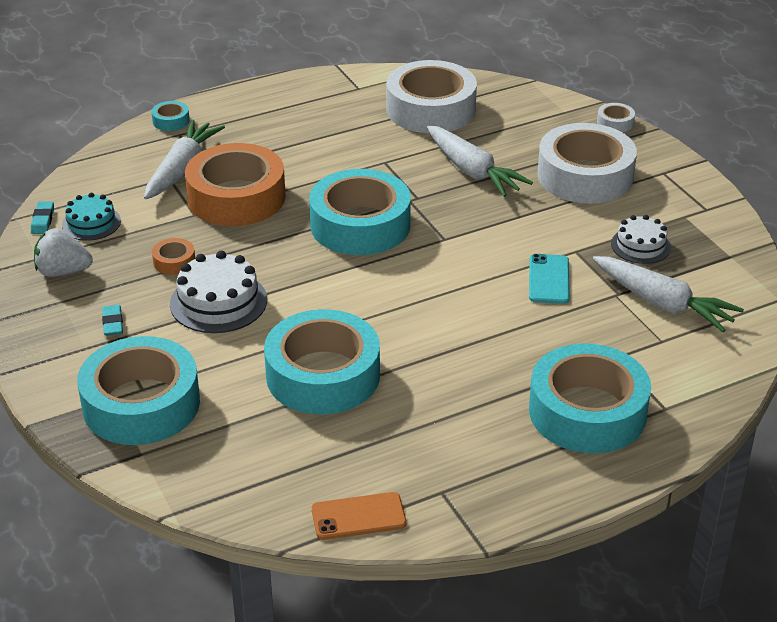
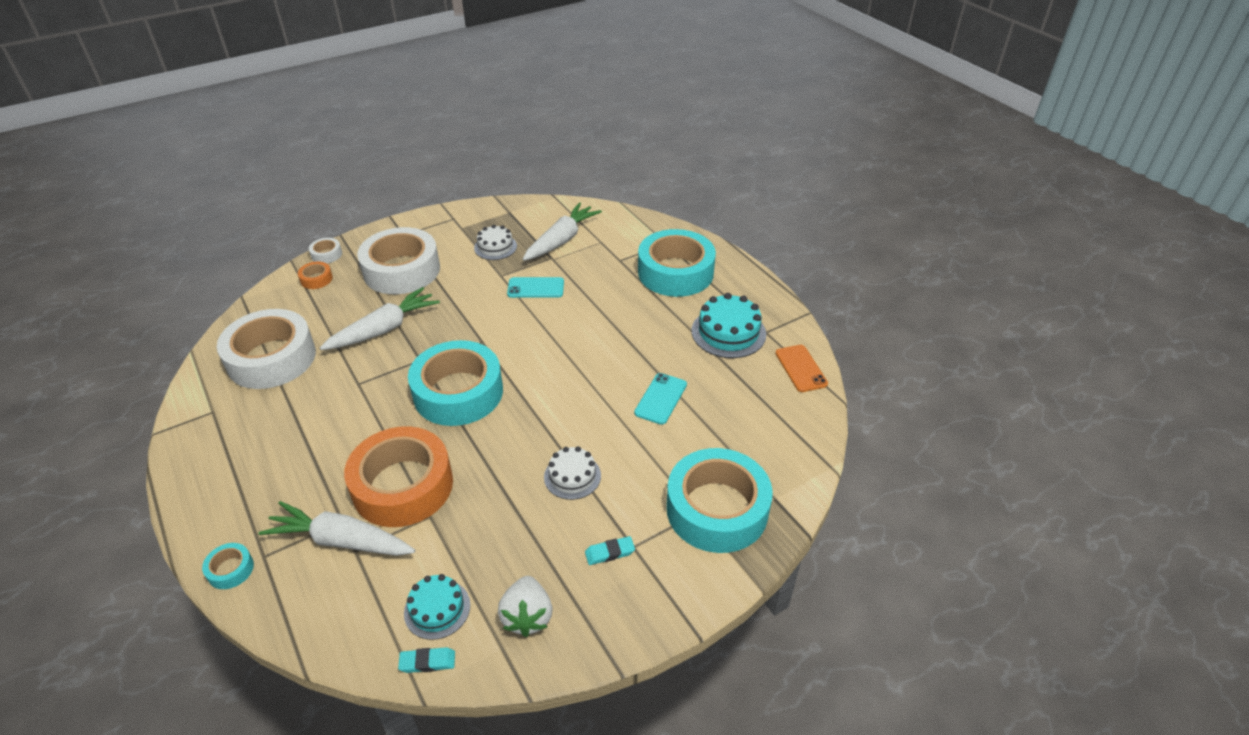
camera: 95 degrees left, 5 degrees up
orange tape [152,238,195,275] -> orange tape moved to [298,261,333,289]
white cake [170,251,267,333] -> white cake [544,446,601,500], size x0.64
turquoise tape [264,309,380,414] -> turquoise phone [634,373,687,425]
none -> turquoise cake [691,293,766,358]

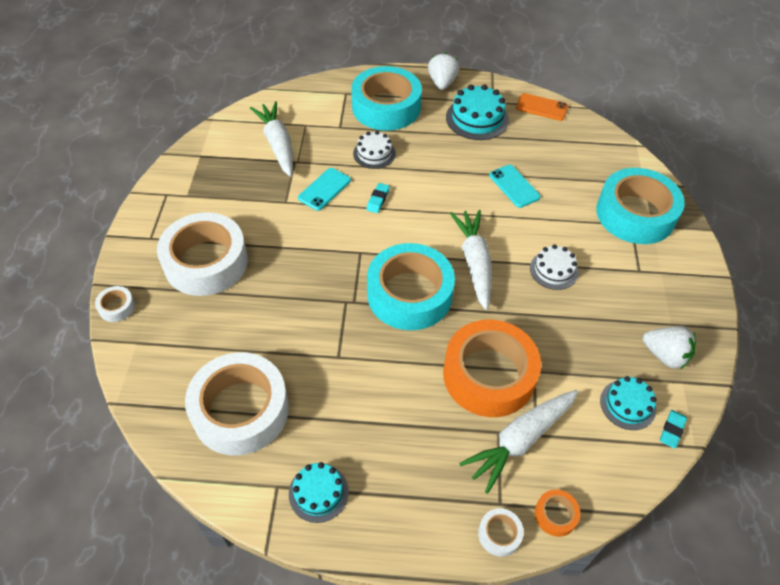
camera: 55 degrees left, 10 degrees up
turquoise tape [202,543,254,589] -> white tape [478,508,524,557]
orange tape [298,261,333,289] -> orange tape moved to [535,490,581,537]
white carrot [320,287,440,350] -> white carrot moved to [450,210,492,310]
white cake [474,225,517,260] -> white cake moved to [353,131,396,169]
turquoise eraser [585,536,635,565] -> turquoise eraser moved to [366,183,390,213]
none -> turquoise cake [289,462,349,523]
none -> white strawberry [428,53,459,90]

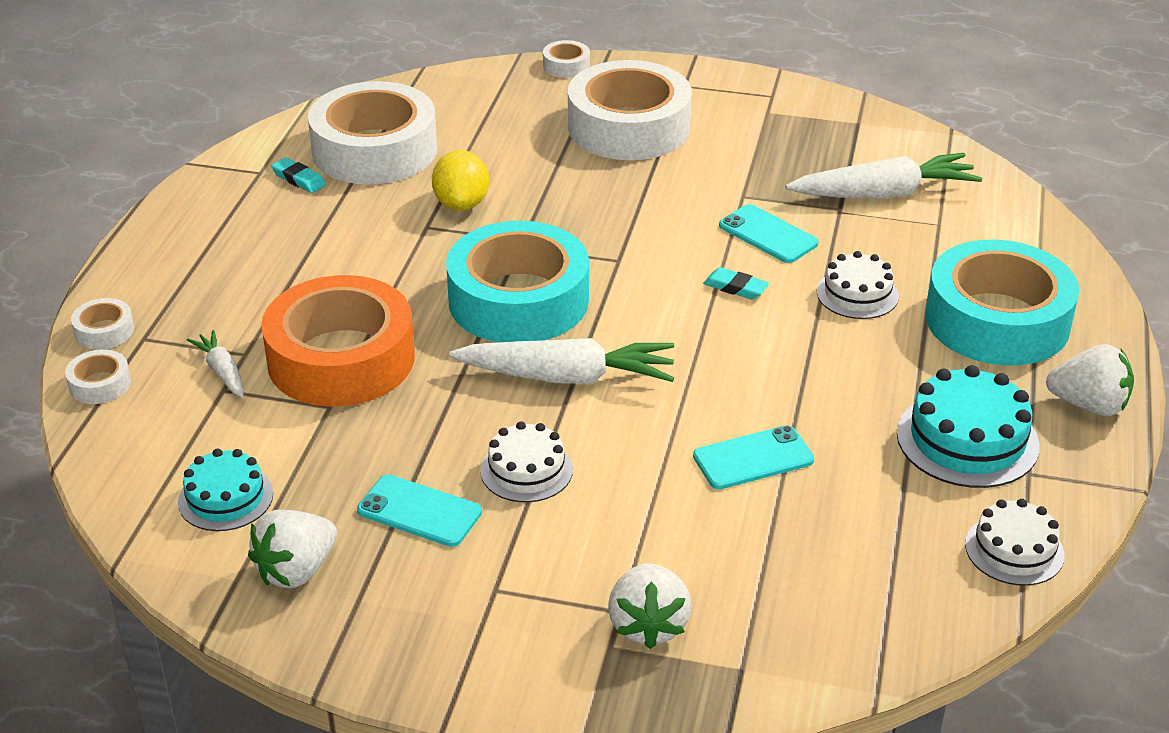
camera: 100 degrees right, 15 degrees down
turquoise cake [289,462,349,523] -> none
white carrot [459,390,578,494] -> white carrot [187,330,244,398], size x0.51
orange phone [516,93,568,121] -> white cake [965,499,1064,586]
orange tape [535,490,581,537] -> white tape [65,349,131,404]
turquoise tape [596,168,685,244] -> white strawberry [608,563,692,649]
turquoise eraser [660,410,687,449] -> turquoise eraser moved to [271,157,326,193]
none -> turquoise phone [357,475,482,547]
none -> yellow lemon [432,150,489,211]

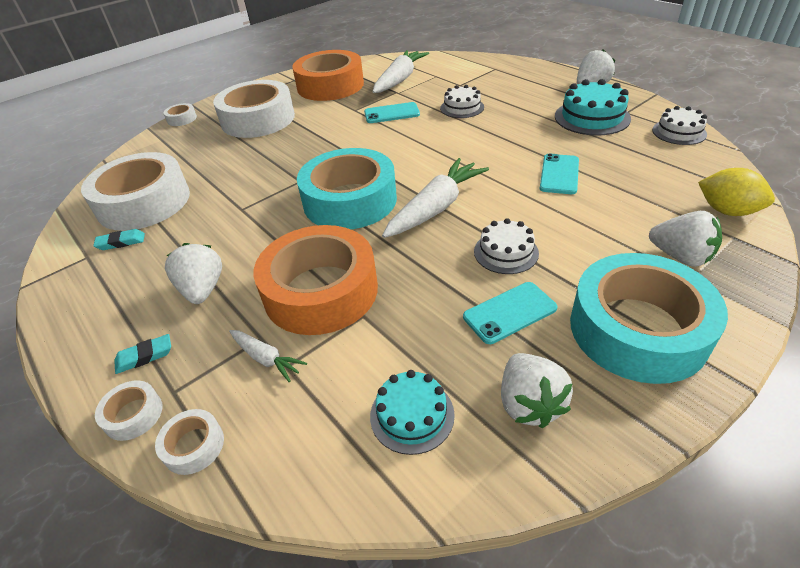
camera: 50 degrees left, 5 degrees up
white carrot [187,330,244,398] -> white carrot turned 150 degrees counterclockwise [229,330,307,382]
yellow lemon [432,150,489,211] -> yellow lemon moved to [698,168,775,216]
turquoise eraser [703,267,769,300] -> turquoise eraser moved to [114,334,171,374]
turquoise tape [926,240,1079,366] -> turquoise tape moved to [570,253,728,384]
none -> white strawberry [165,243,222,304]
none -> orange tape [292,50,364,101]

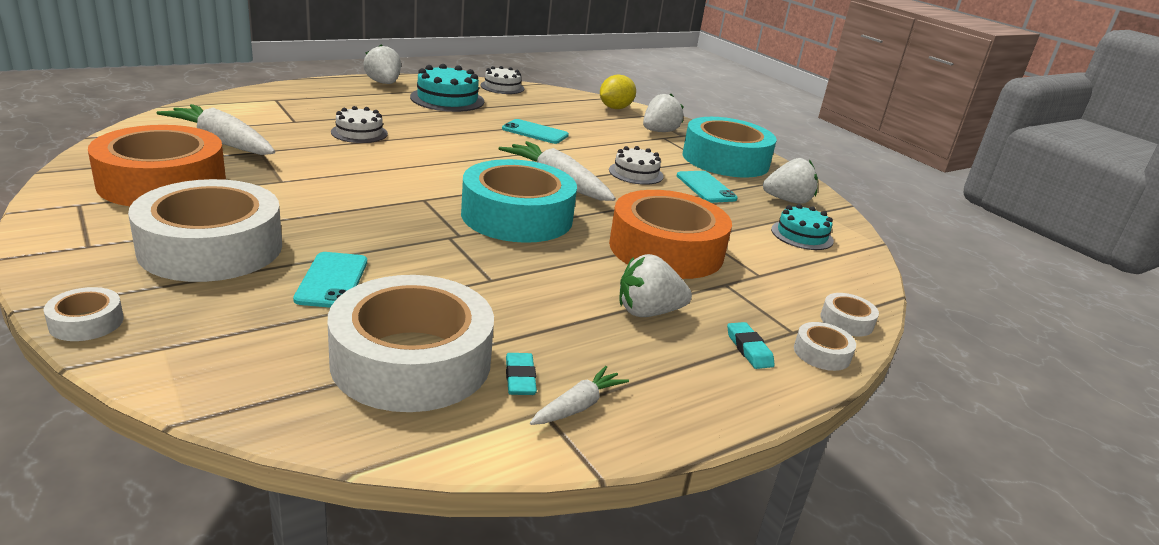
camera: 90 degrees left, 15 degrees down
white carrot [229,330,307,382] -> white carrot moved to [530,366,629,425]
turquoise phone [364,102,420,123] -> turquoise phone moved to [293,252,367,308]

